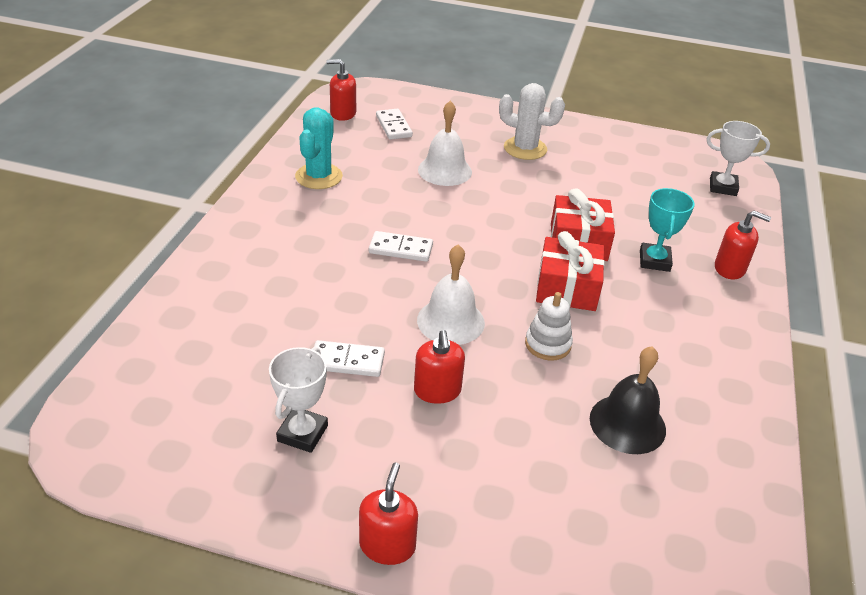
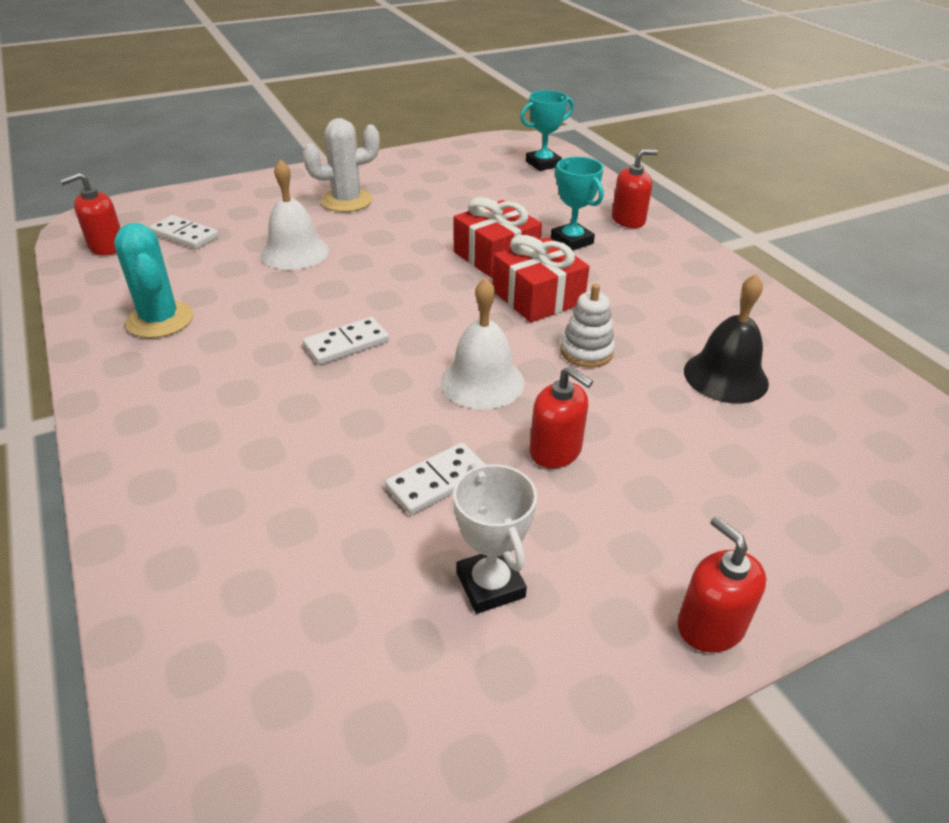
camera: 40 degrees left, 0 degrees up
white trophy [706,121,770,196] -> turquoise trophy [520,90,574,171]

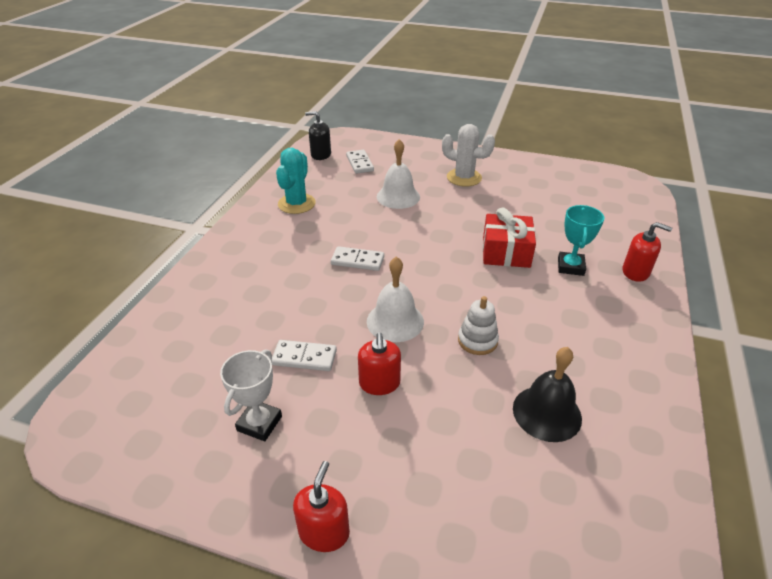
camera: 45 degrees right, 0 degrees up
red soap dispenser [60,173,121,255] -> black soap dispenser [305,111,331,160]
red gift [493,235,589,323] -> none
turquoise trophy [520,90,574,171] -> none

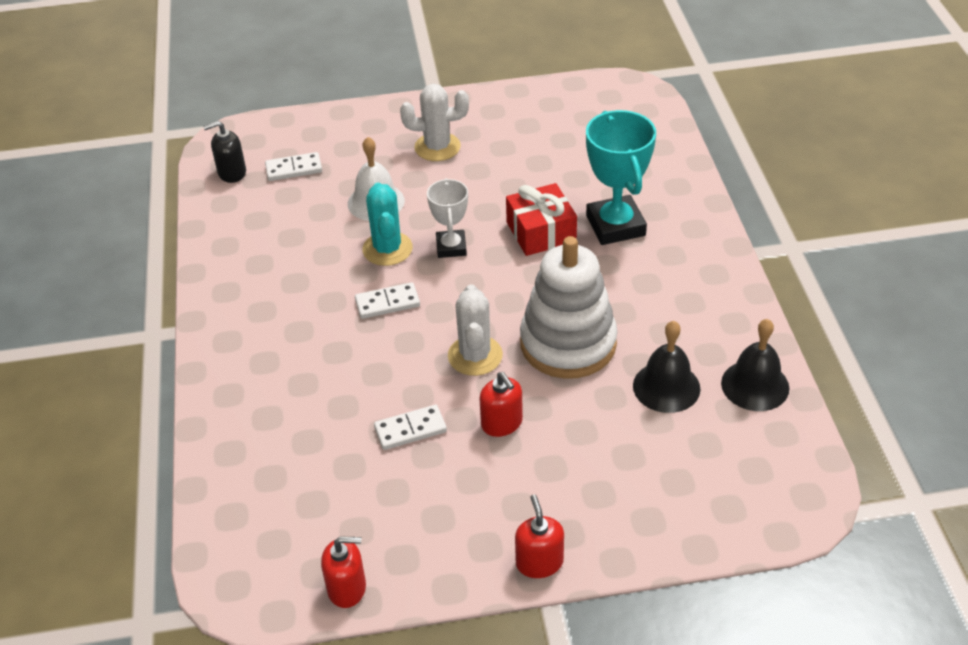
camera: 25 degrees left, 5 degrees up
white trophy [220,349,282,441] -> white trophy moved to [427,178,468,258]
turquoise cactus [276,148,316,214] -> turquoise cactus moved to [362,182,413,266]
white domino [346,150,374,174] -> white domino turned 60 degrees counterclockwise [265,152,322,181]
white bell [367,257,424,342] -> white cactus [448,284,503,376]
white stacking toy [458,296,499,355] -> white stacking toy [520,236,618,379], size x2.23
turquoise trophy [558,205,604,276] -> turquoise trophy [586,110,656,245], size x1.66
red soap dispenser [623,222,672,282] -> red soap dispenser moved to [321,536,366,608]
none -> black bell [721,319,789,411]

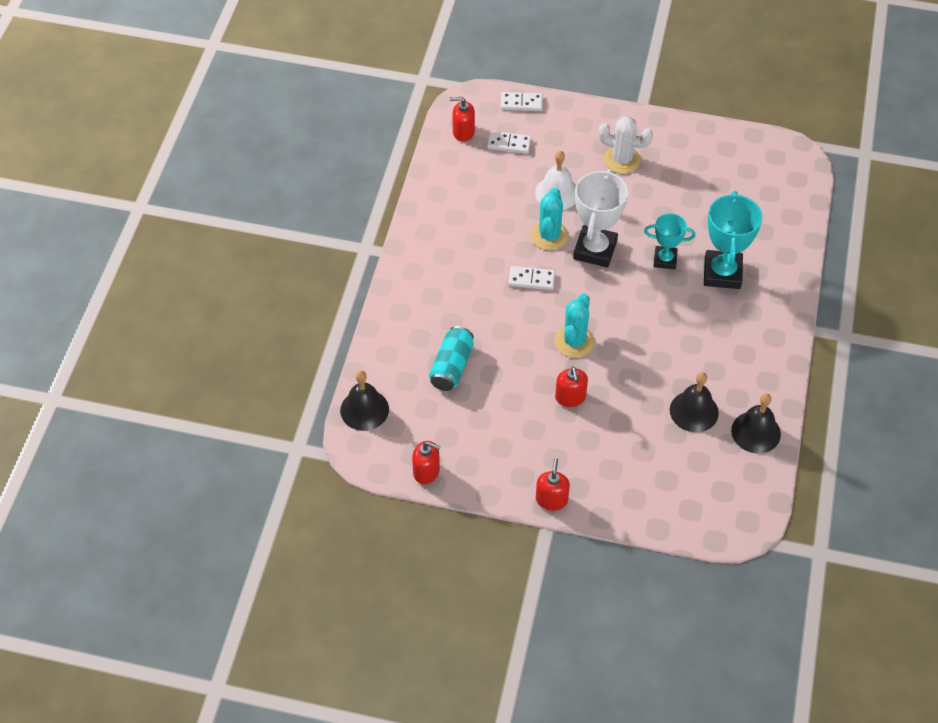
camera: 20 degrees right, 10 degrees up
black soap dispenser [203,121,246,183] -> red soap dispenser [450,97,475,142]
white domino [374,405,447,450] -> white domino moved to [501,92,543,111]
white trophy [427,178,468,258] -> white trophy [573,169,628,268], size x1.66
white cactus [448,284,503,376] -> turquoise cactus [555,294,595,358]
red gift [506,183,577,256] -> turquoise trophy [644,213,696,269]
white stacking toy [520,236,618,379] -> none
none -> black bell [340,371,389,431]
none -> turquoise can [429,326,474,391]

